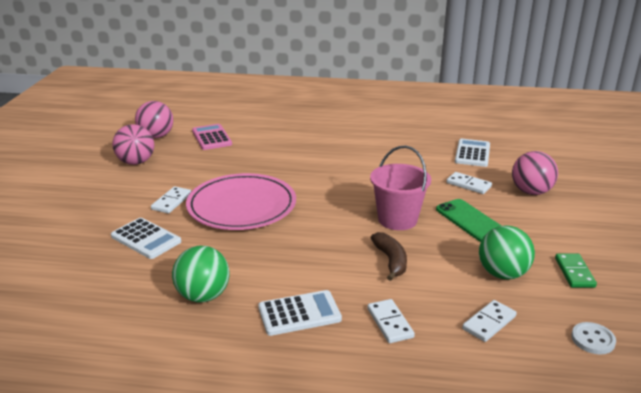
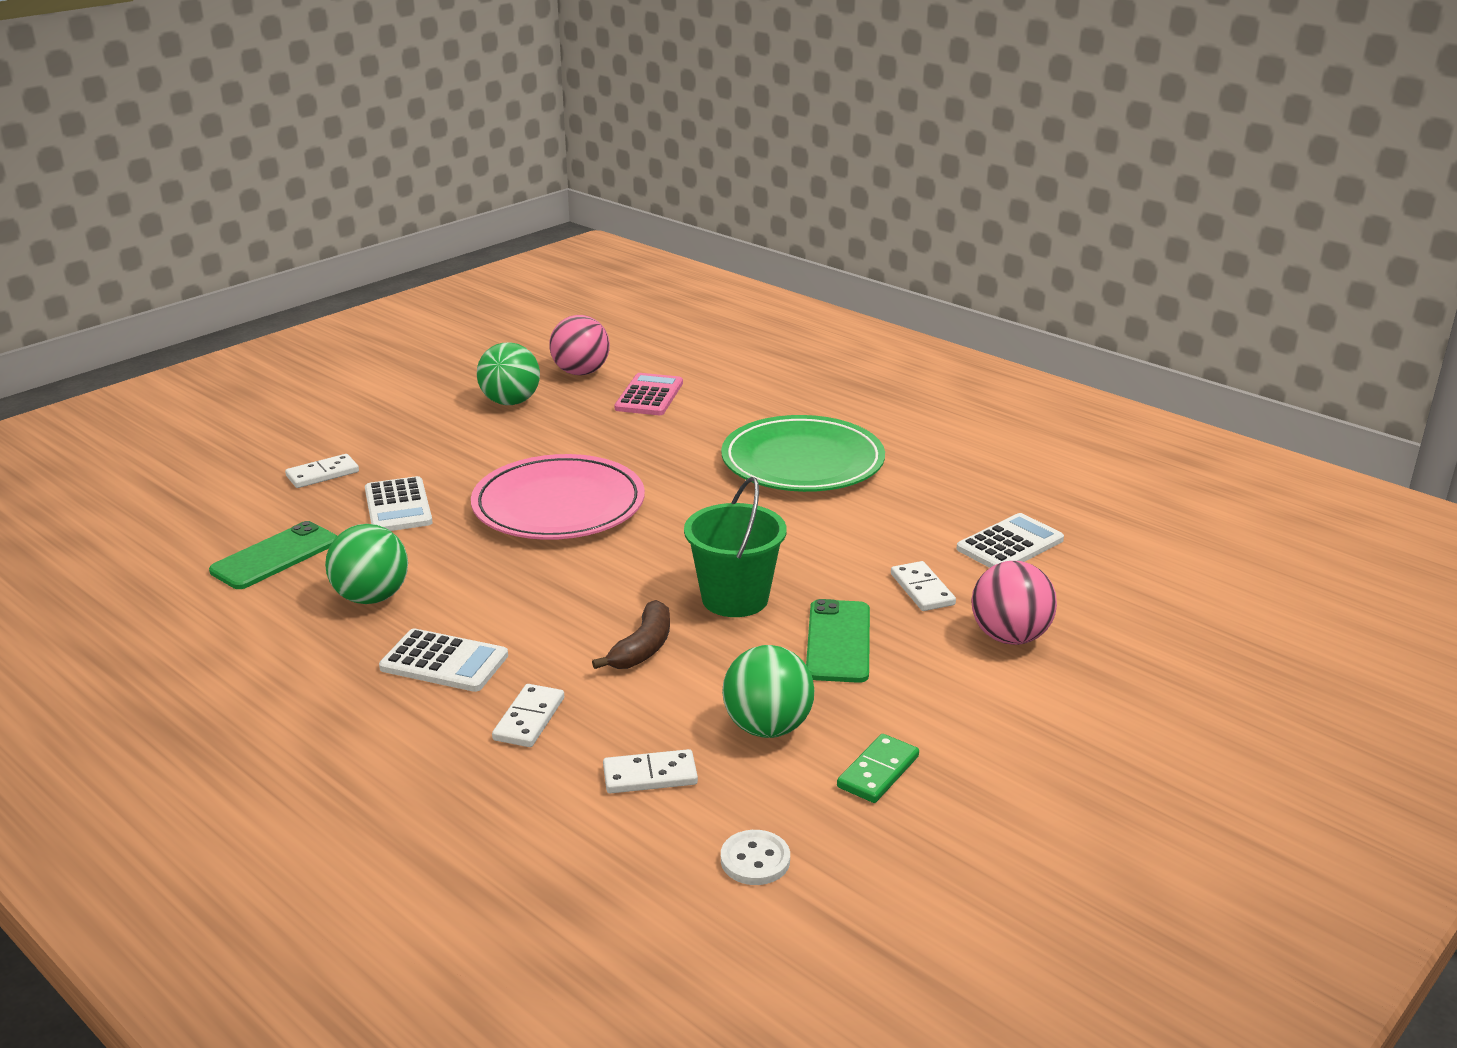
camera: 35 degrees right, 0 degrees up
pink ball [112,124,154,165] -> green ball [477,342,540,405]
white domino [151,186,191,213] -> white domino moved to [285,454,359,488]
pink bucket [370,146,431,230] -> green bucket [684,477,787,617]
none -> green phone [209,521,337,589]
none -> green plate [721,415,885,492]

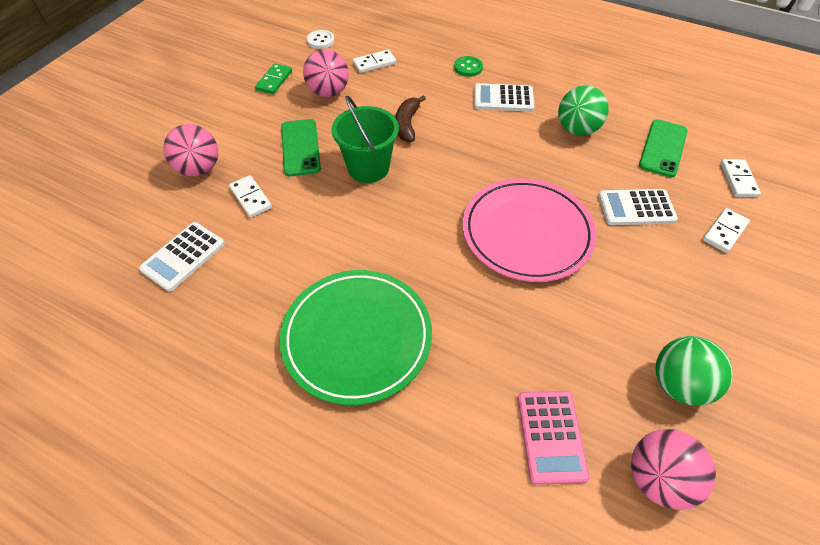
camera: 165 degrees right, 25 degrees up
white calculator [365,476,433,531] -> white calculator turned 60 degrees counterclockwise [598,189,678,225]
white domino [492,684,564,747] -> white domino moved to [720,159,761,197]
green ball [722,645,814,738] -> pink ball [303,49,349,97]
none -> green button [454,56,483,77]

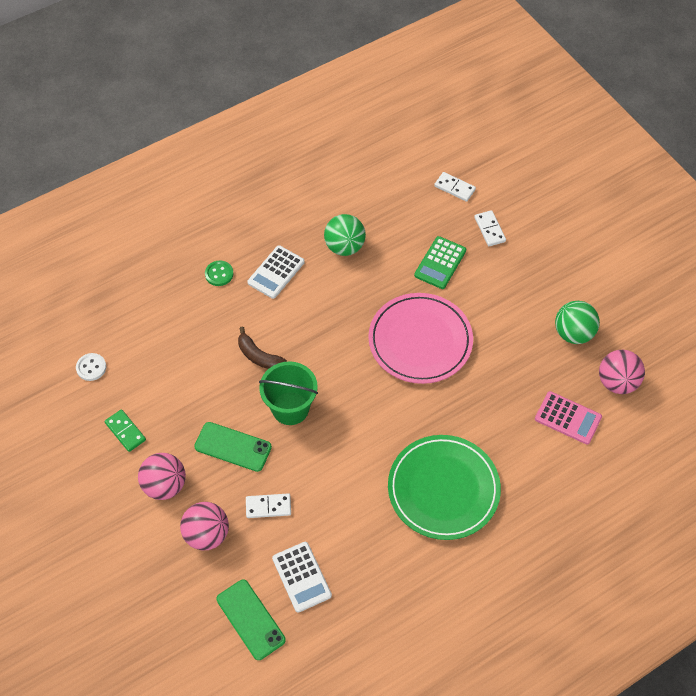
camera: 60 degrees left, 5 degrees up
pink ball [303,49,349,97] -> pink ball moved to [138,453,186,500]
white domino [353,50,396,73] -> none
white calculator [598,189,678,225] -> green calculator [414,236,466,289]
green phone [639,119,688,178] -> green phone moved to [217,580,286,660]

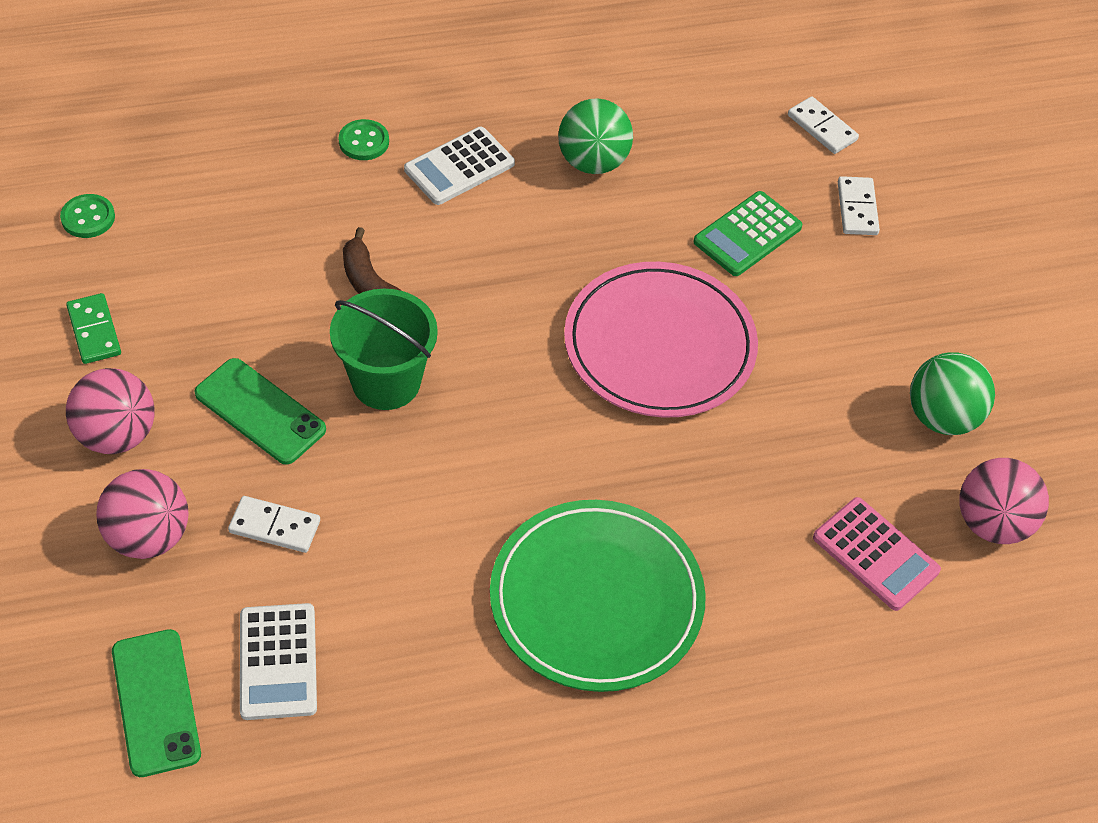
camera: 15 degrees right, 5 degrees down
white button [76,353,106,381] -> green button [60,194,115,238]

